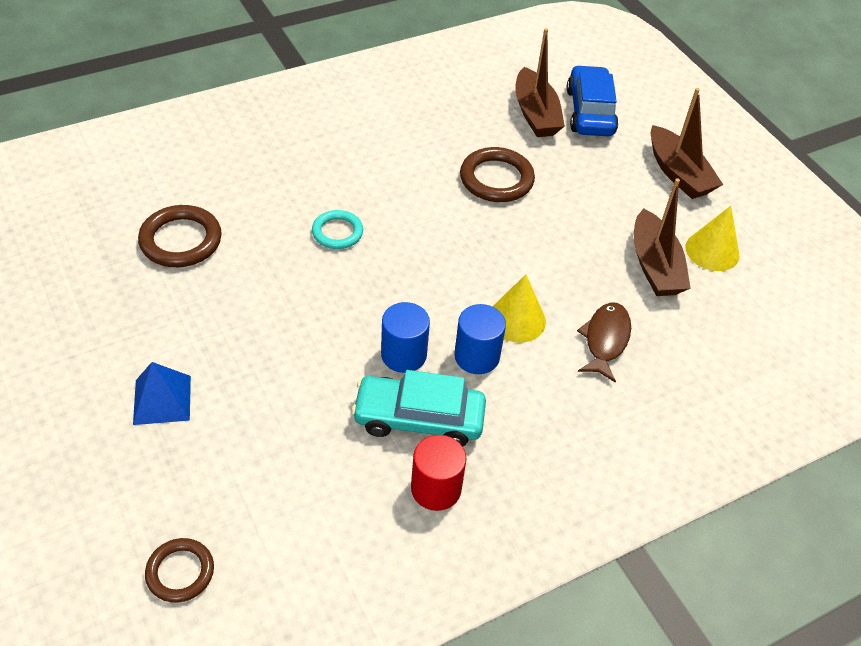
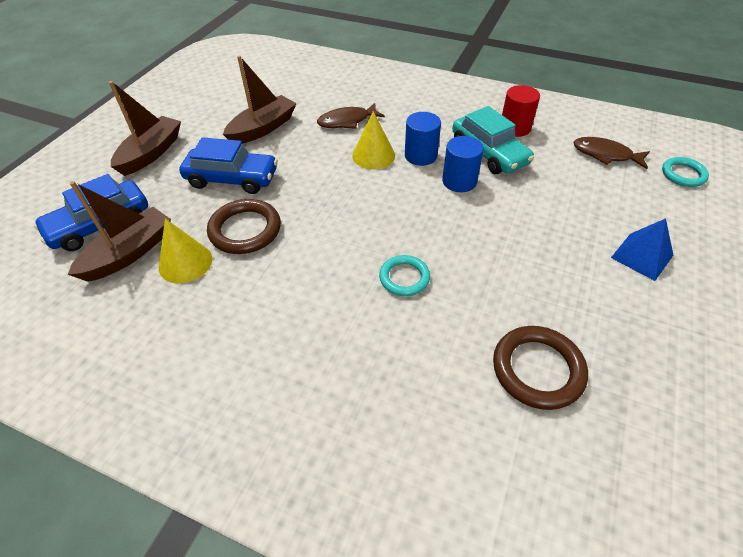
camera: 125 degrees left, 0 degrees up
brown ring [145,538,214,603] -> turquoise ring [662,157,709,187]
yellow cone [685,206,739,271] -> yellow cone moved to [159,218,212,284]
none -> blue car [179,137,278,194]
none -> brown fish [574,137,650,169]

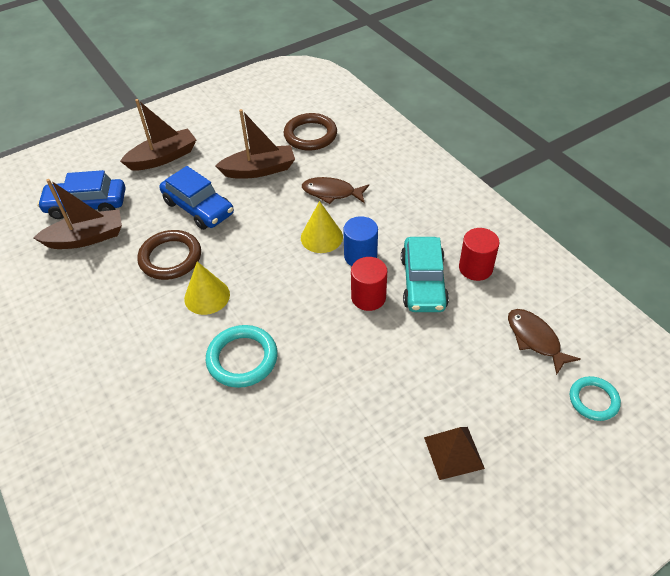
camera: 35 degrees right, 0 degrees up
yellow cone [159,218,212,284] -> yellow cone moved to [184,262,230,315]
turquoise ring [379,255,430,296] -> turquoise ring [206,325,278,388], size x1.56
blue cylinder [442,136,484,192] -> red cylinder [351,257,387,311]
brown ring [493,326,588,410] -> brown ring moved to [283,113,337,151]
blue pyramid [611,218,673,281] -> brown pyramid [424,427,485,480]

